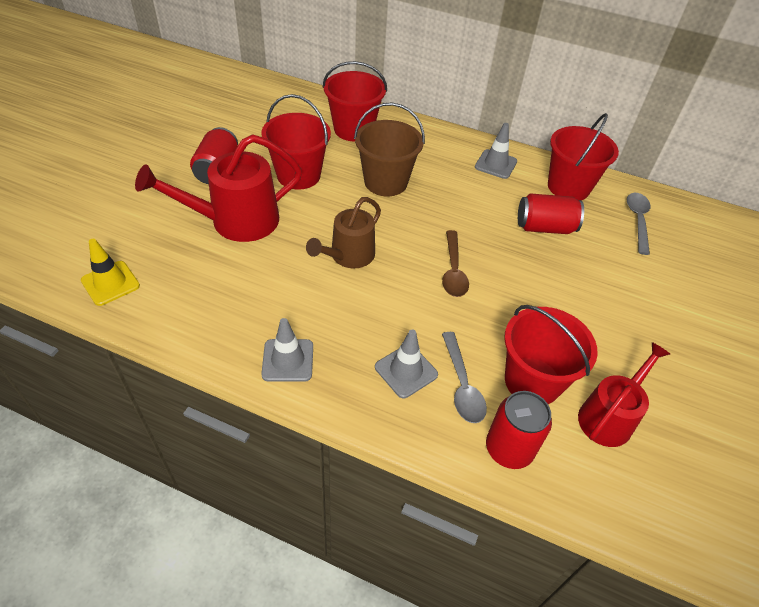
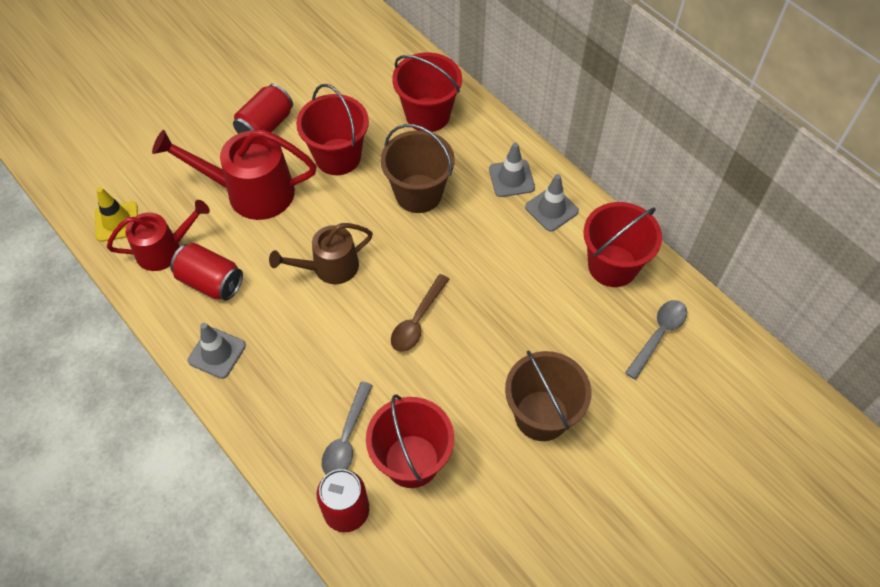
camera: 30 degrees right, 10 degrees up
grey traffic cone [375,330,438,398] -> grey traffic cone moved to [489,143,535,197]
red can [518,193,584,234] -> red can moved to [170,243,243,301]
red watering can [578,342,670,447] -> red watering can moved to [107,200,210,271]
none -> brown bucket [505,350,591,441]

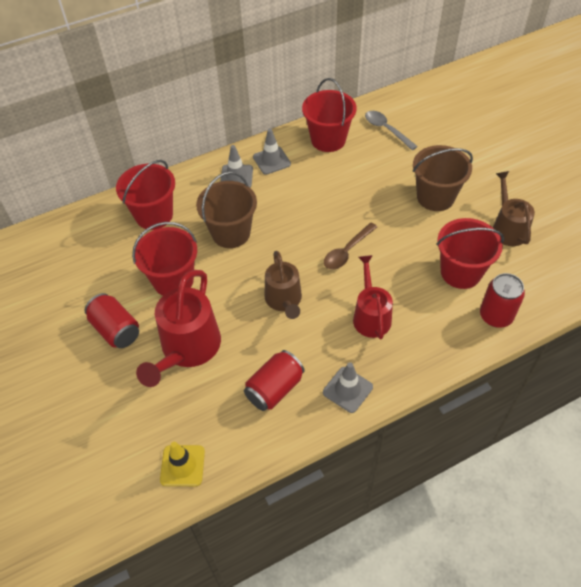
camera: 75 degrees left, 5 degrees down
red watering can [107,200,210,271] -> red watering can moved to [353,255,393,339]
grey spoon [322,382,373,475] -> none
brown spoon [391,274,449,352] -> brown spoon turned 90 degrees clockwise [324,222,377,270]
none -> brown watering can [493,171,535,246]

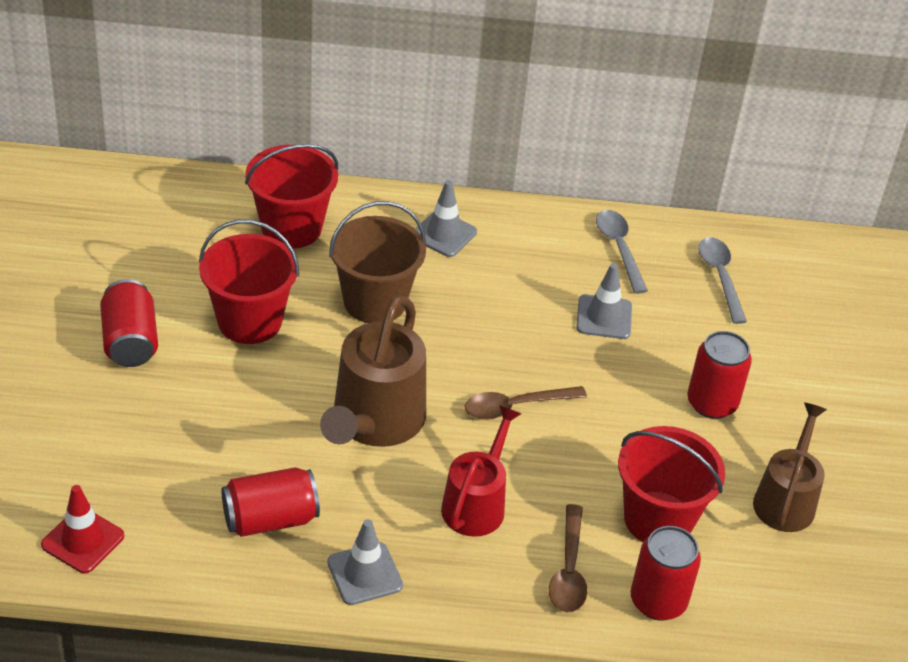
camera: 25 degrees right, 10 degrees down
red watering can [136,270,221,387] -> none
yellow traffic cone [160,442,205,486] -> red traffic cone [41,485,124,573]
grey traffic cone [253,129,291,175] -> grey traffic cone moved to [576,263,632,339]
brown watering can [265,251,302,319] -> brown watering can [320,295,426,447], size x1.54
red bucket [302,78,357,152] -> grey spoon [596,210,648,294]
brown bucket [413,145,473,211] -> red can [687,331,752,419]
none -> brown spoon [549,504,588,612]

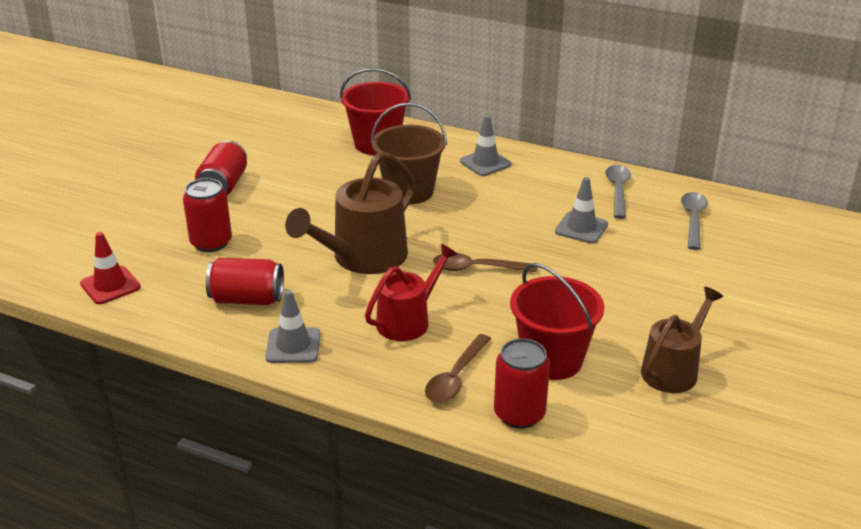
camera: 25 degrees right, 10 degrees down
red bucket [199,219,299,344] -> none
red can [687,331,752,419] -> red can moved to [183,178,232,252]

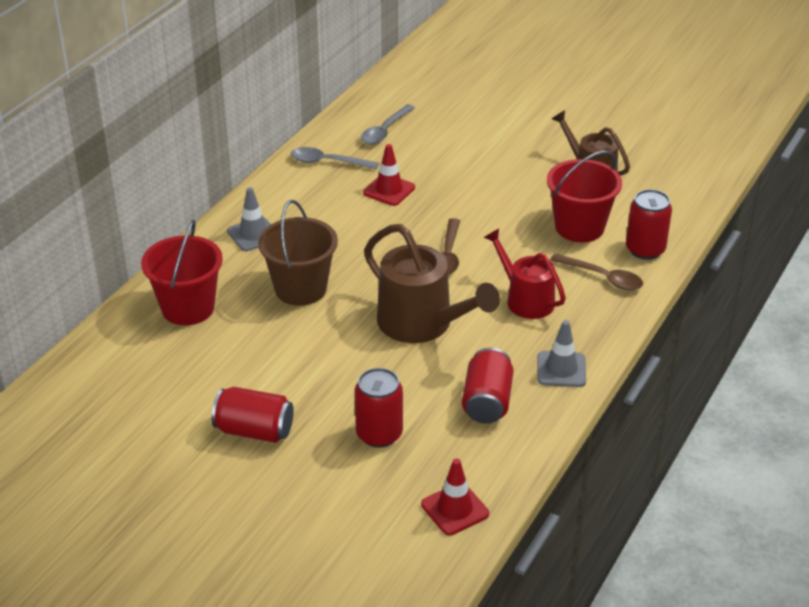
camera: 85 degrees left, 5 degrees up
grey traffic cone [555,177,608,244] -> red traffic cone [363,144,415,206]
grey spoon [681,192,708,250] -> grey spoon turned 75 degrees counterclockwise [361,104,415,145]

